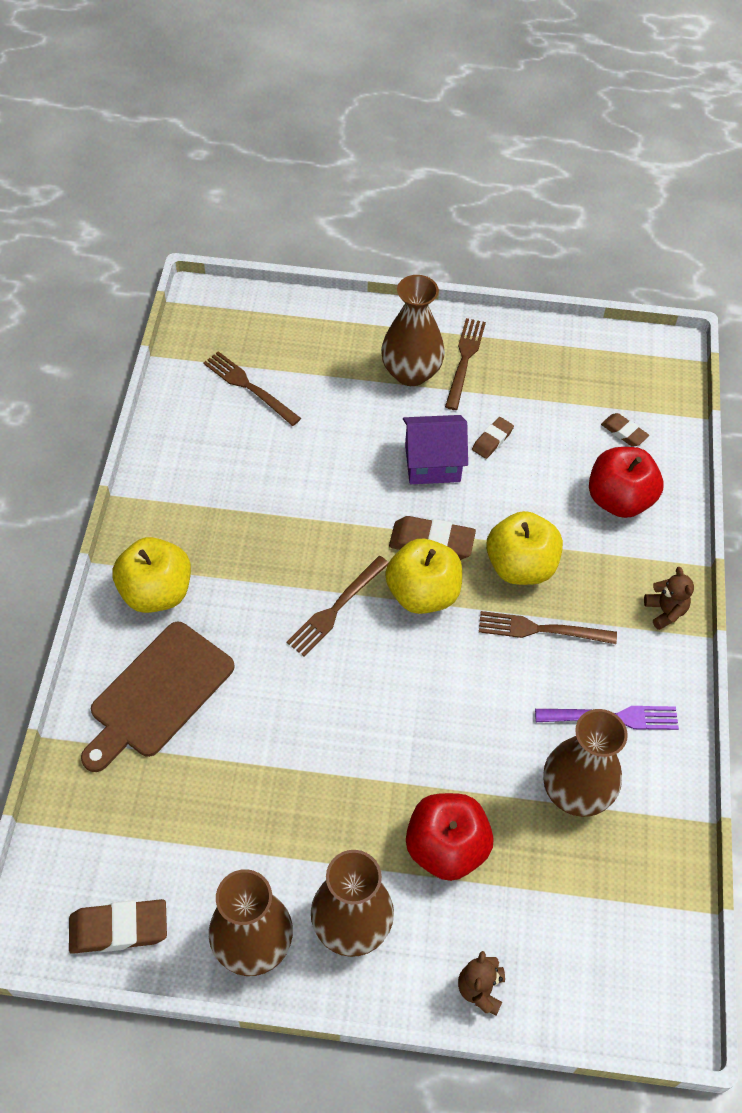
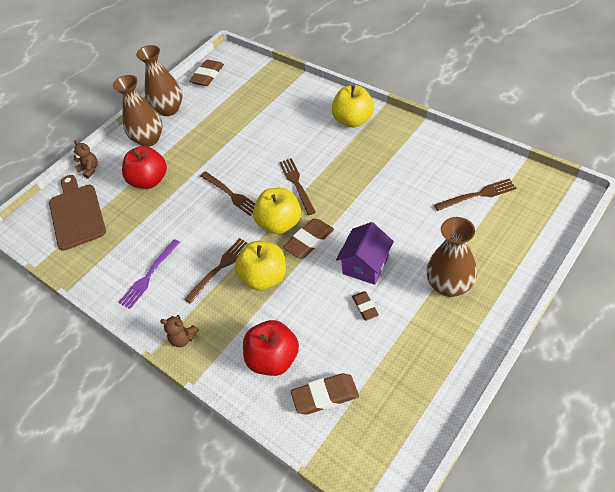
camera: 130 degrees right, 5 degrees down
brown cutting board [81,622,235,772] -> brown cutting board moved to [49,175,106,251]
brown fork [445,318,486,410] -> brown fork moved to [200,171,255,216]
brown vase [543,709,628,817] -> none
brown eraser [601,413,649,447] -> brown eraser [291,373,359,415], size x1.67

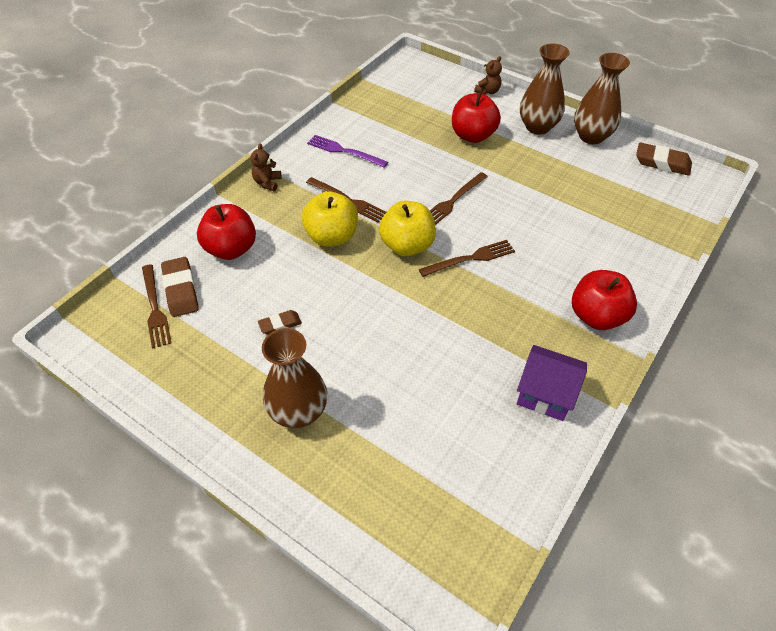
camera: 80 degrees right, 0 degrees up
brown cutting board [49,175,106,251] -> none
brown eraser [283,218,334,258] -> none
yellow apple [332,85,374,127] -> red apple [572,270,637,330]
purple house [336,222,394,285] -> purple house moved to [517,345,587,421]
brown fork [434,179,516,211] -> brown fork moved to [142,264,171,349]

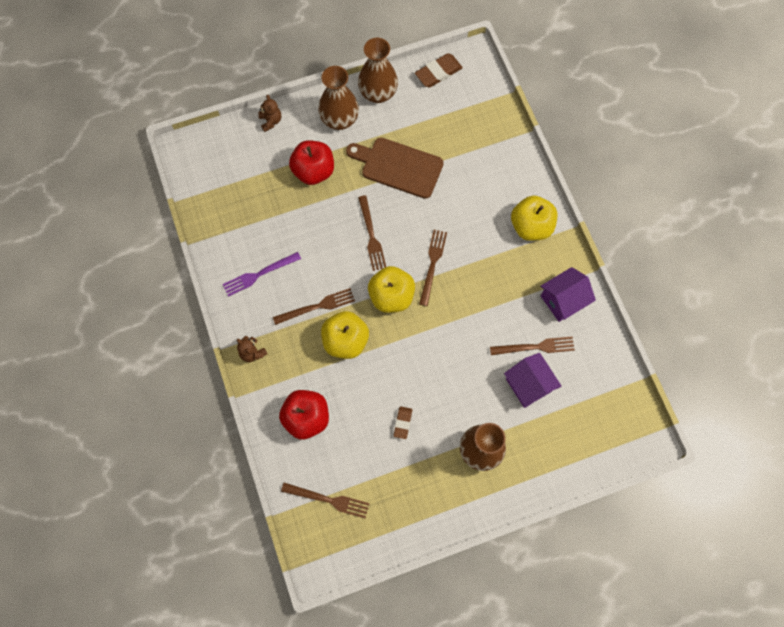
camera: 55 degrees left, 20 degrees up
brown eraser [161,257,199,317] -> none
red apple [572,270,637,330] -> yellow apple [511,196,557,241]
none -> brown cutting board [346,138,444,199]
none -> brown fork [490,337,575,355]
none -> purple house [504,353,561,408]

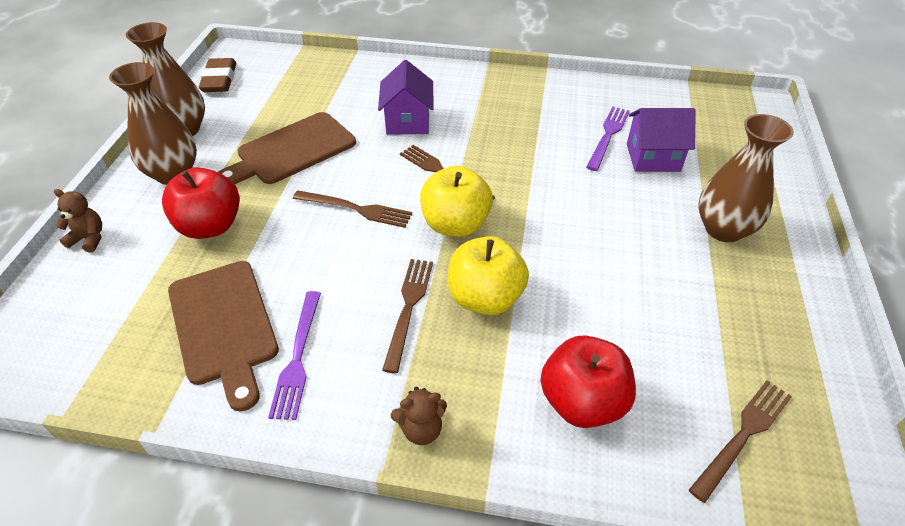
camera: 60 degrees left, 25 degrees down
brown eraser [394,406,412,439] -> none
brown fork [490,337,575,355] -> purple fork [586,106,630,171]
yellow apple [511,196,557,241] -> none
purple house [540,267,596,322] -> purple house moved to [378,60,434,135]
none -> brown cutting board [168,261,279,412]

